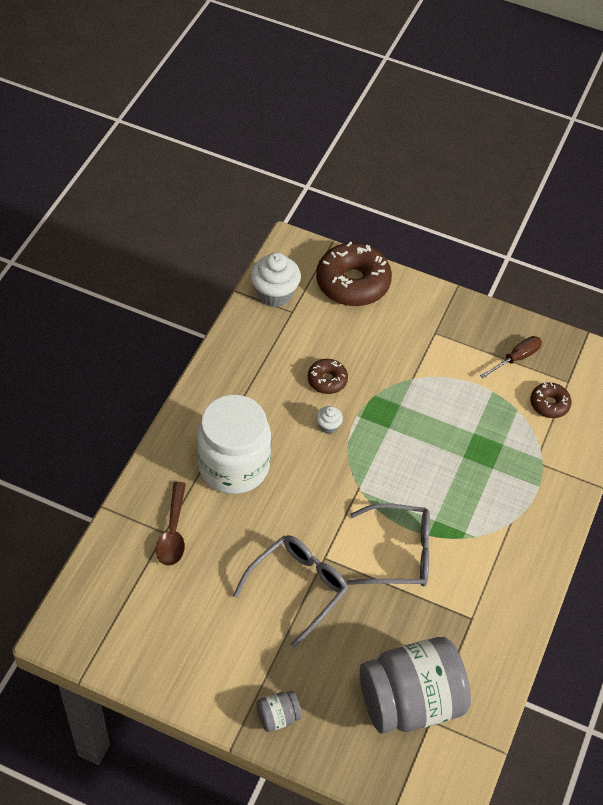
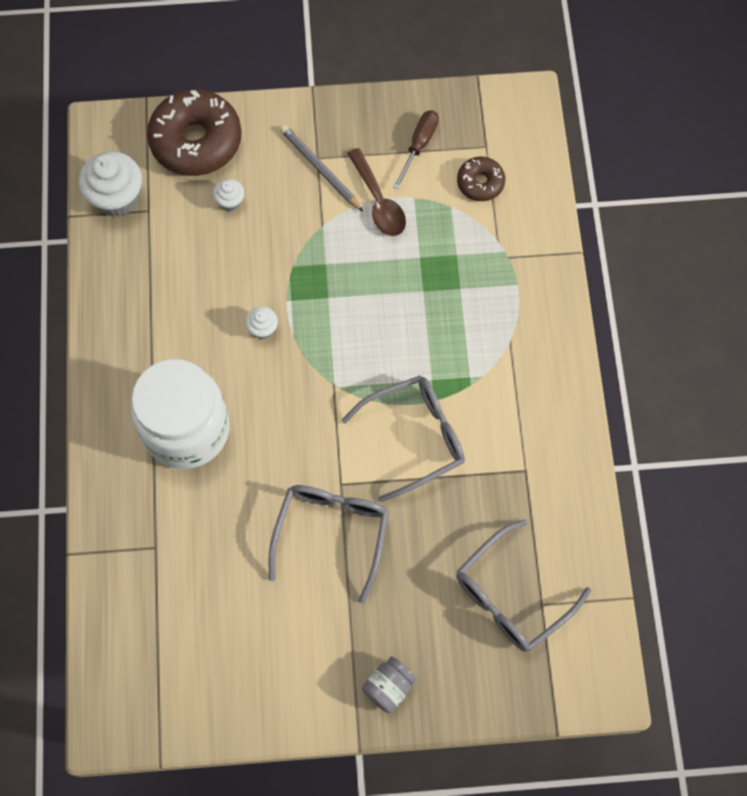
camera: 25 degrees left, 15 degrees up
brown spoon [156,482,186,566] -> brown spoon moved to [347,148,406,236]
brown donut [308,359,348,394] -> none
grey jar [360,637,471,734] -> grey glasses [456,519,591,652]
none -> white cupcake [213,179,244,211]
none -> grey pencil [280,125,363,212]

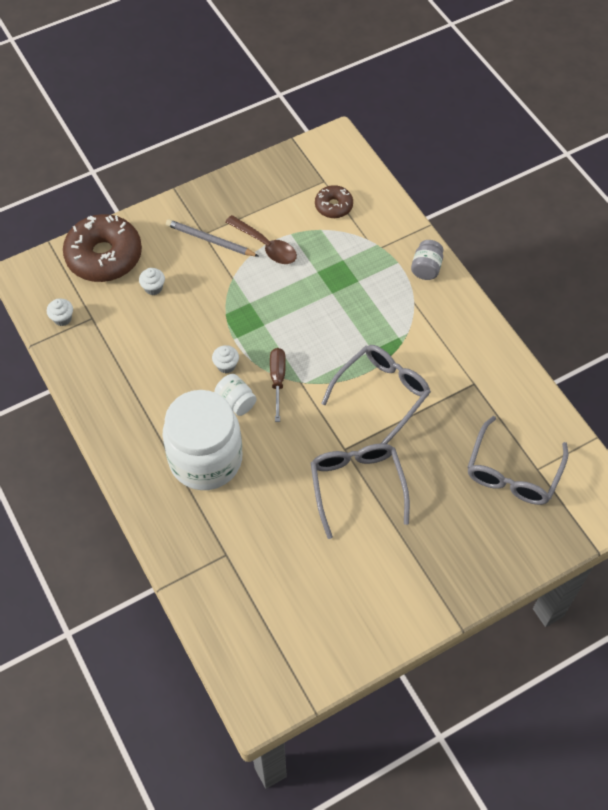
camera: 25 degrees left, 10 degrees down
white cupcake [79,151,142,217] -> white cupcake [47,299,73,326], size x0.50
grey jar [362,656,417,713] -> grey jar moved to [411,240,443,280]
brown screwdriver [393,110,439,189] -> brown screwdriver moved to [270,348,286,422]
none -> white jar [214,374,257,416]

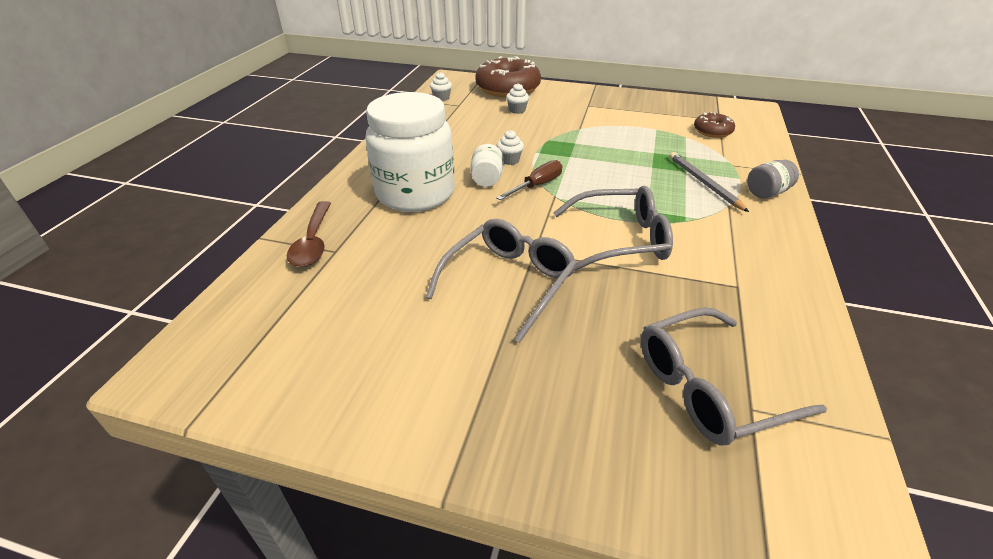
camera: 45 degrees right, 20 degrees down
grey pencil [166,219,258,256] -> grey pencil moved to [669,152,749,212]
brown spoon [225,215,297,264] -> brown spoon moved to [287,201,331,267]

